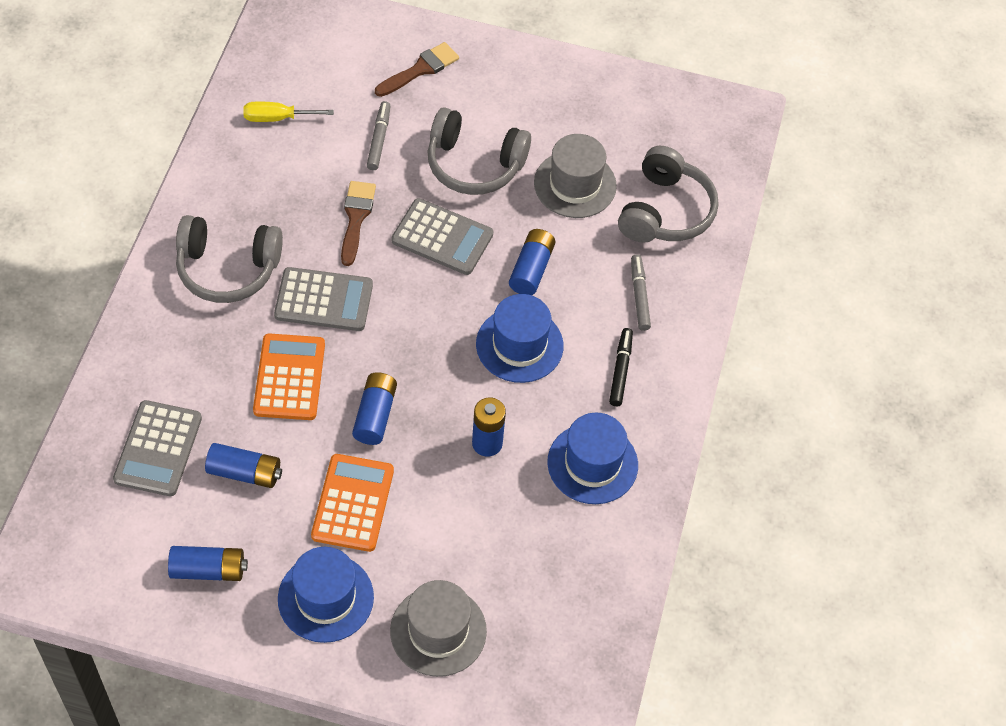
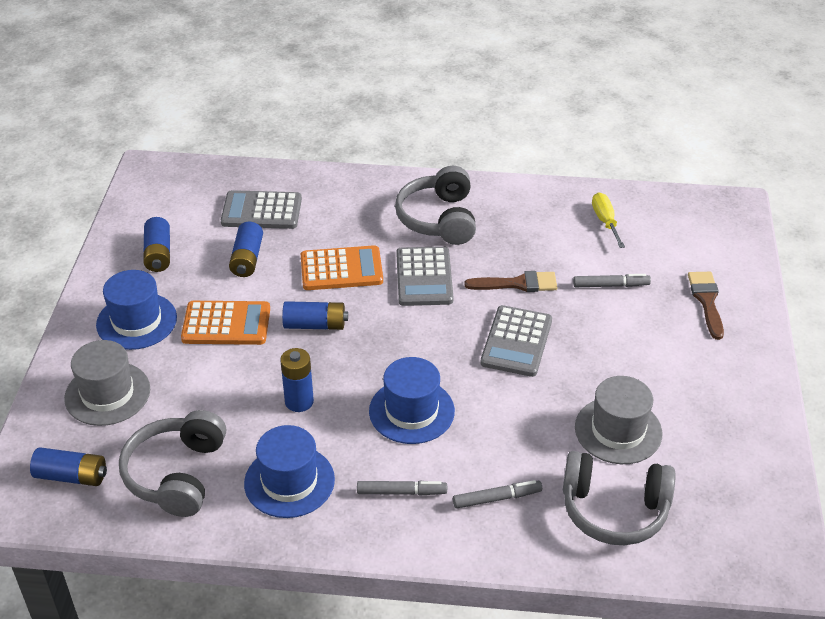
camera: 85 degrees right, 15 degrees down
brown brush [375,42,459,97] -> brown brush turned 135 degrees counterclockwise [688,272,724,340]
grey headphones [428,107,531,195] -> grey headphones moved to [119,410,226,517]
blue battery [509,229,555,295] -> blue battery moved to [30,447,107,486]
black marker [609,328,633,406] -> grey marker [357,481,447,496]

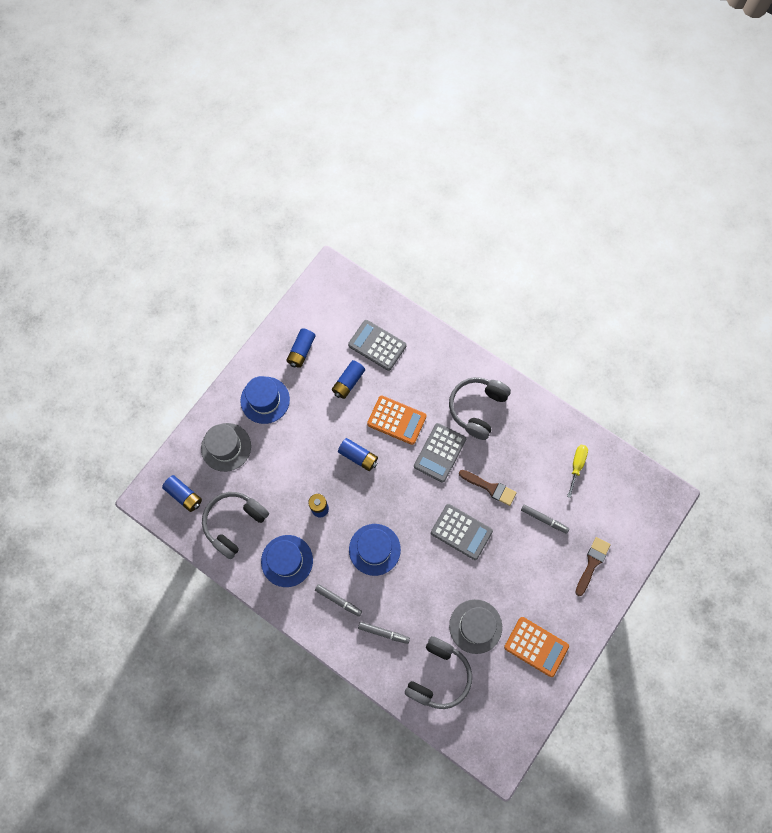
camera: 30 degrees right, 30 degrees up
orange calculator [181,301,270,345] -> orange calculator moved to [504,617,569,677]
grey calculator [480,305,552,377] -> grey calculator turned 105 degrees counterclockwise [431,504,493,560]
grey headphones [563,451,676,545] -> grey headphones turned 105 degrees counterclockwise [405,636,472,709]

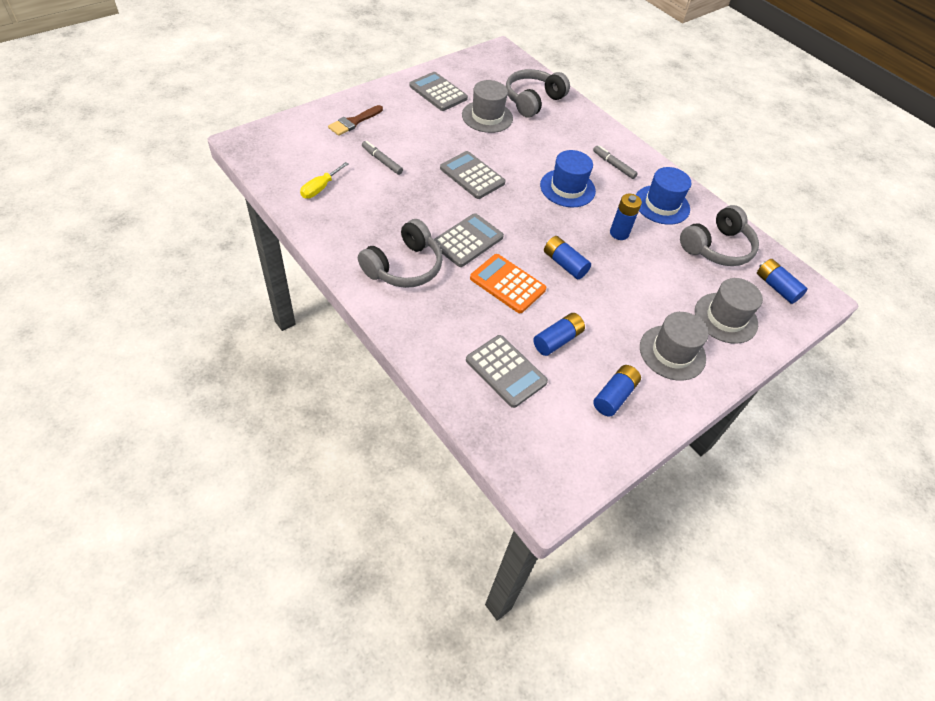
camera: 170 degrees left, 20 degrees down
blue hat [240,376,290,424] -> grey hat [640,312,708,381]
grey marker [358,622,410,644] -> none
brown brush [459,470,517,506] -> none
orange calculator [504,617,569,677] -> grey calculator [409,72,468,111]

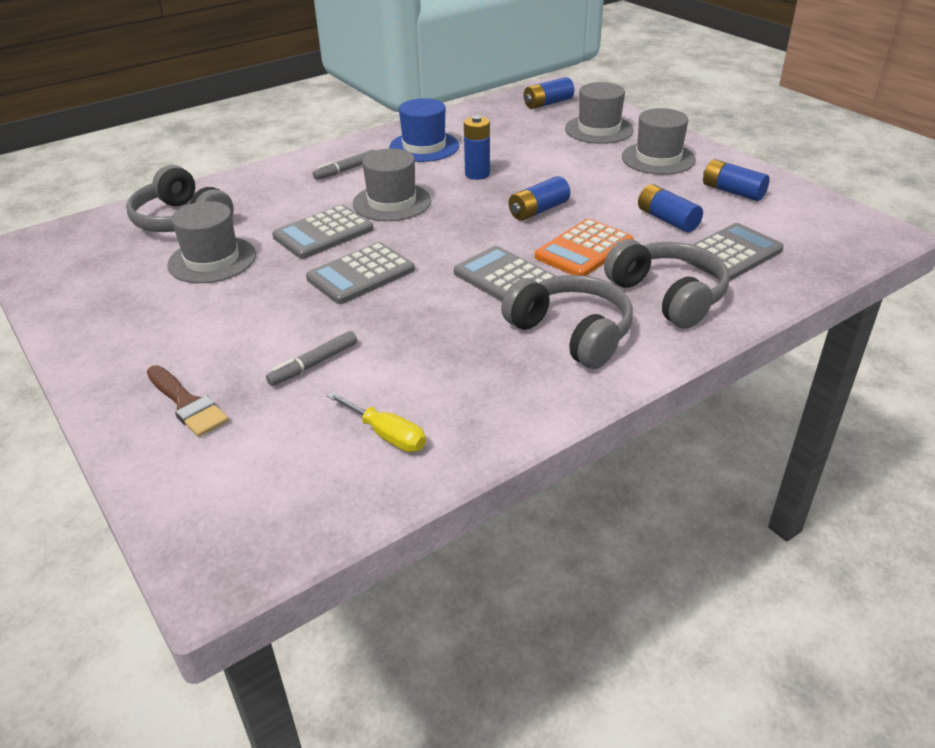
camera: 80 degrees left, 15 degrees down
grey calculator [409,72,468,111] -> grey calculator moved to [272,205,374,259]
blue hat [540,150,596,207] -> grey hat [353,149,431,221]
grey headphones [680,205,759,266] -> grey headphones moved to [604,239,730,328]

